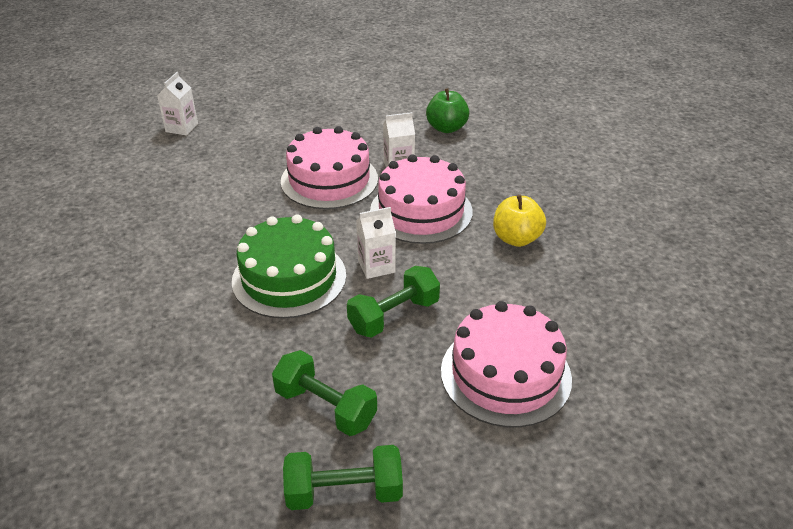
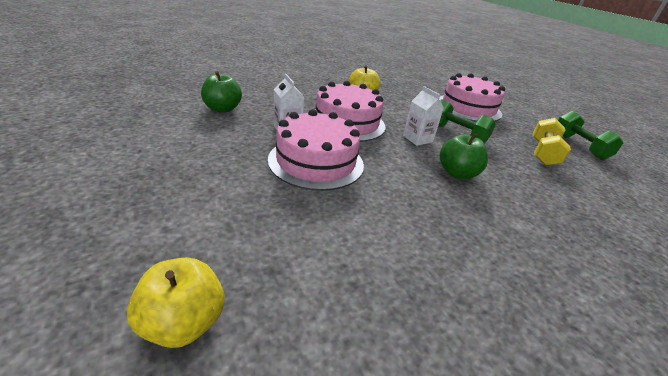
camera: 105 degrees left, 5 degrees down
white carton [157,72,198,136] -> yellow apple [127,258,224,348]
green cake [232,214,346,318] -> green apple [440,133,488,179]
green dumbbell [272,350,377,436] -> yellow dumbbell [533,118,571,165]

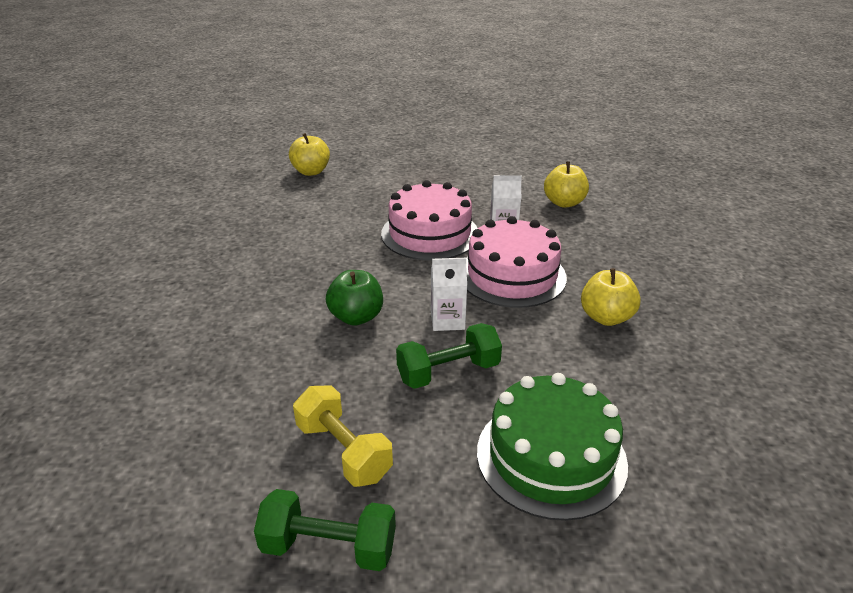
camera: 120 degrees right, 0 degrees up
green apple [201,71,242,113] -> yellow apple [544,161,589,208]
pink cake [439,73,505,122] -> green cake [477,373,628,521]

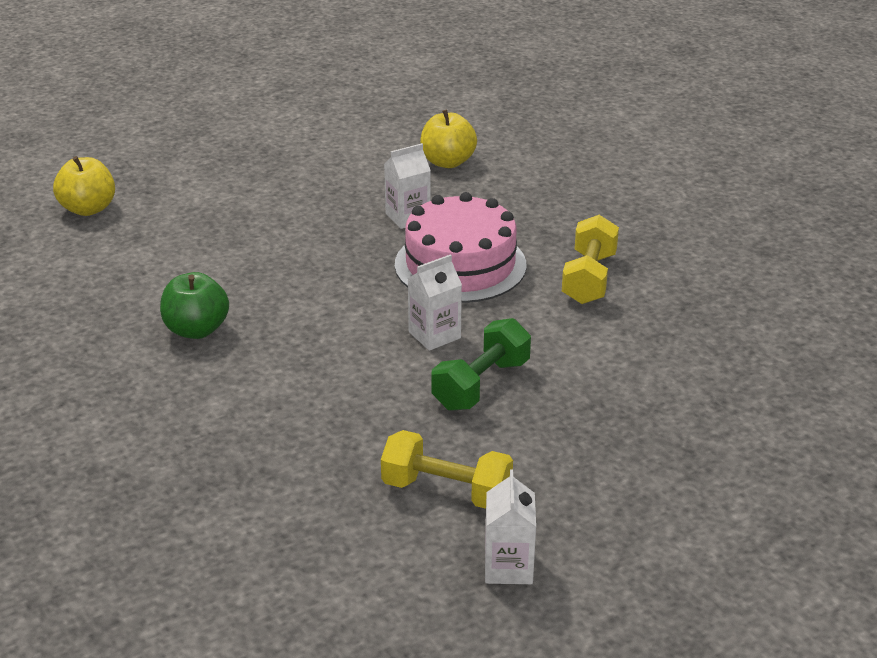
camera: 30 degrees left, 0 degrees up
green dumbbell [254,489,396,571] -> white carton [485,470,536,584]
green apple [326,270,383,326] -> green apple moved to [160,272,229,339]
pink cake [381,180,478,260] -> none
green cake [477,373,628,521] -> none
yellow apple [581,268,641,326] -> yellow dumbbell [562,215,619,304]

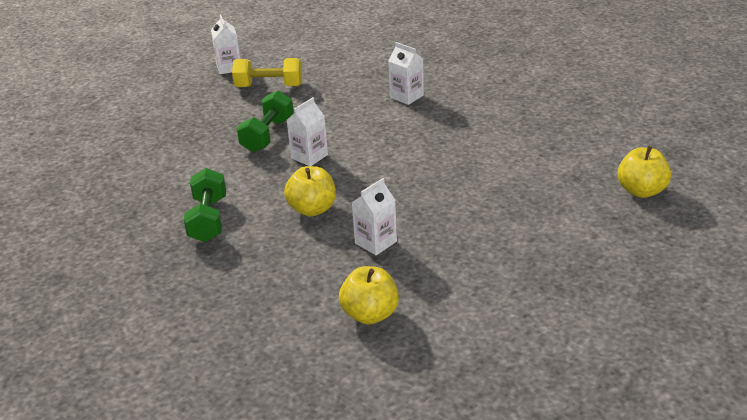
camera: 165 degrees right, 0 degrees up
green apple [160,272,229,339] -> none
pink cake [395,192,527,303] -> yellow apple [284,166,336,216]
yellow dumbbell [562,215,619,304] -> green dumbbell [184,168,226,242]
none -> white carton [388,42,424,105]

